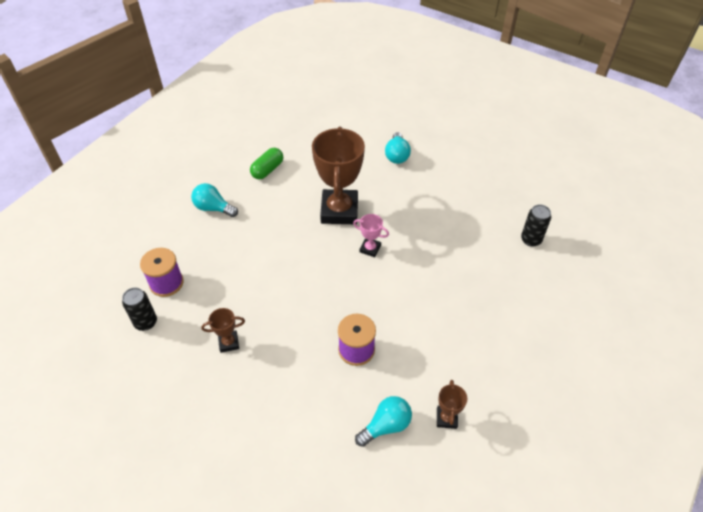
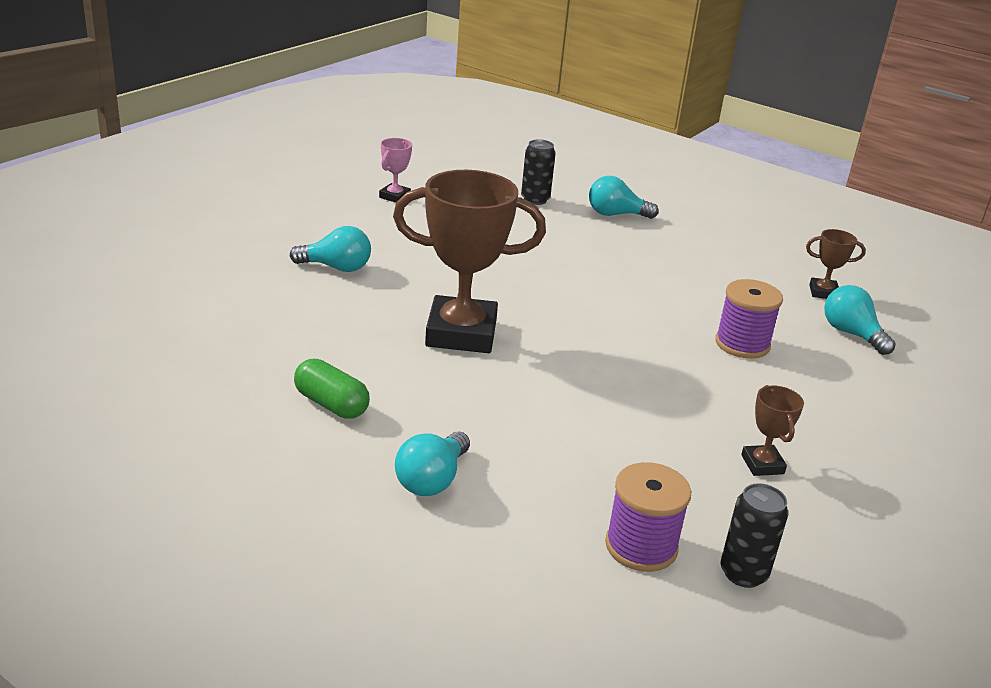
camera: 90 degrees left, 20 degrees down
pink trophy [353,214,389,257] -> pink trophy moved to [379,138,412,203]
none -> turquoise light bulb [589,176,659,219]

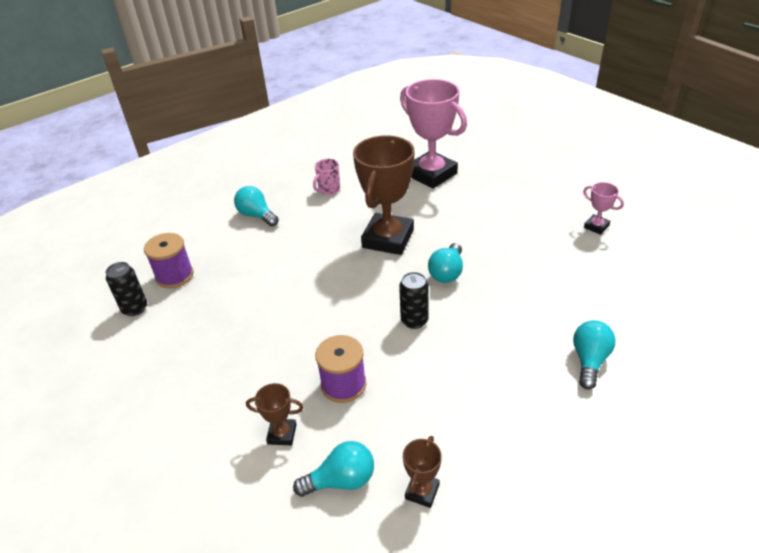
camera: 110 degrees right, 10 degrees up
turquoise light bulb [290,226,371,272] -> turquoise light bulb moved to [428,243,463,283]
green capsule [294,359,370,419] -> pink mug [313,159,340,195]
black can [521,139,556,205] -> black can moved to [399,272,429,329]
brown trophy [741,385,804,476] -> brown trophy moved to [246,383,304,445]
none -> pink trophy [400,79,467,189]

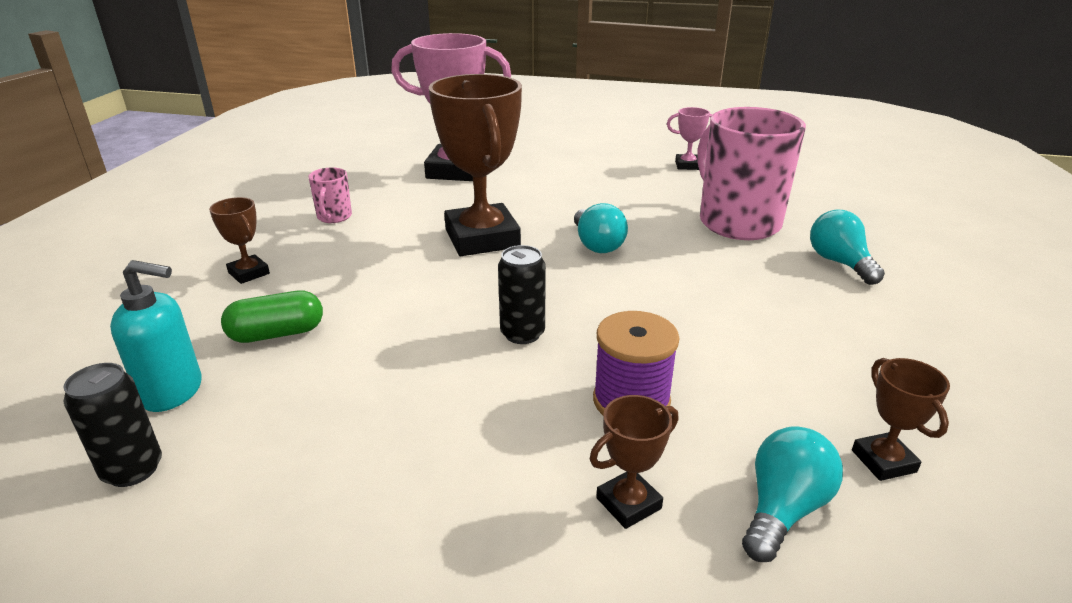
camera: 40 degrees left, 10 degrees down
purple spool [144,233,194,288] -> turquoise soap dispenser [110,260,202,412]
turquoise light bulb [234,186,279,227] -> brown trophy [209,197,270,284]
black can [399,272,429,329] -> black can moved to [498,245,546,344]
none -> green capsule [221,290,323,343]
none -> pink mug [698,107,806,240]

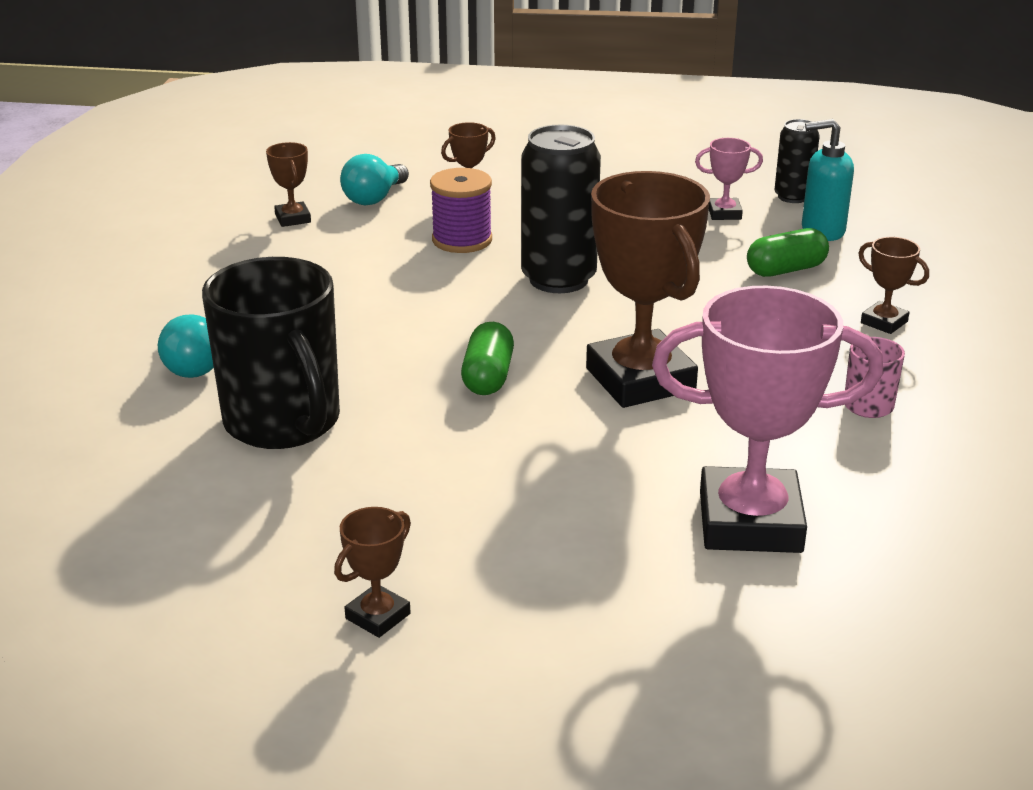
camera: 175 degrees right, 0 degrees up
black can [498,245,546,344] -> black can [521,125,601,293], size x1.78
turquoise light bulb [574,203,628,253] -> green capsule [461,322,514,395]
pink trophy [667,107,712,170] -> pink trophy moved to [695,138,763,220]
pink mug [698,107,806,240] -> black mug [202,257,340,449]
none -> brown trophy [334,507,411,638]

